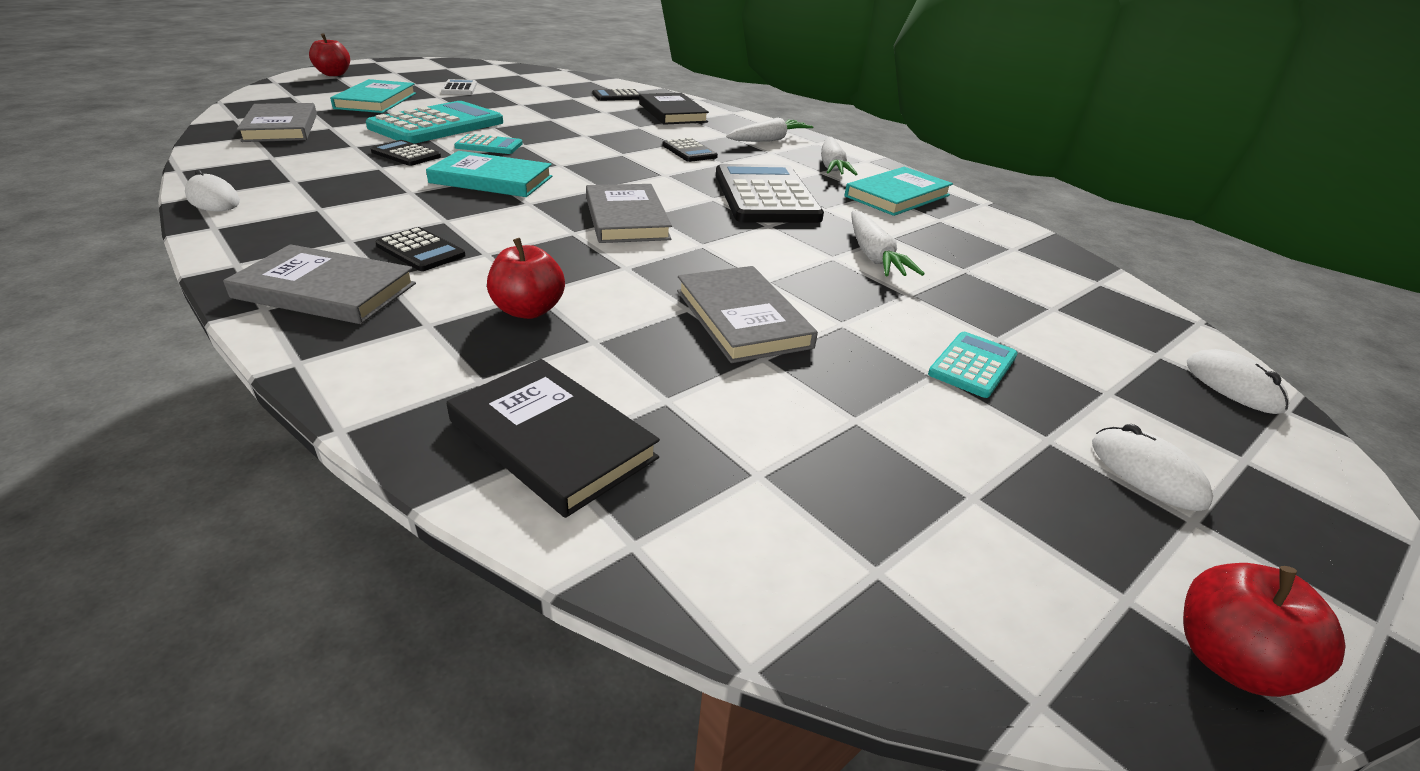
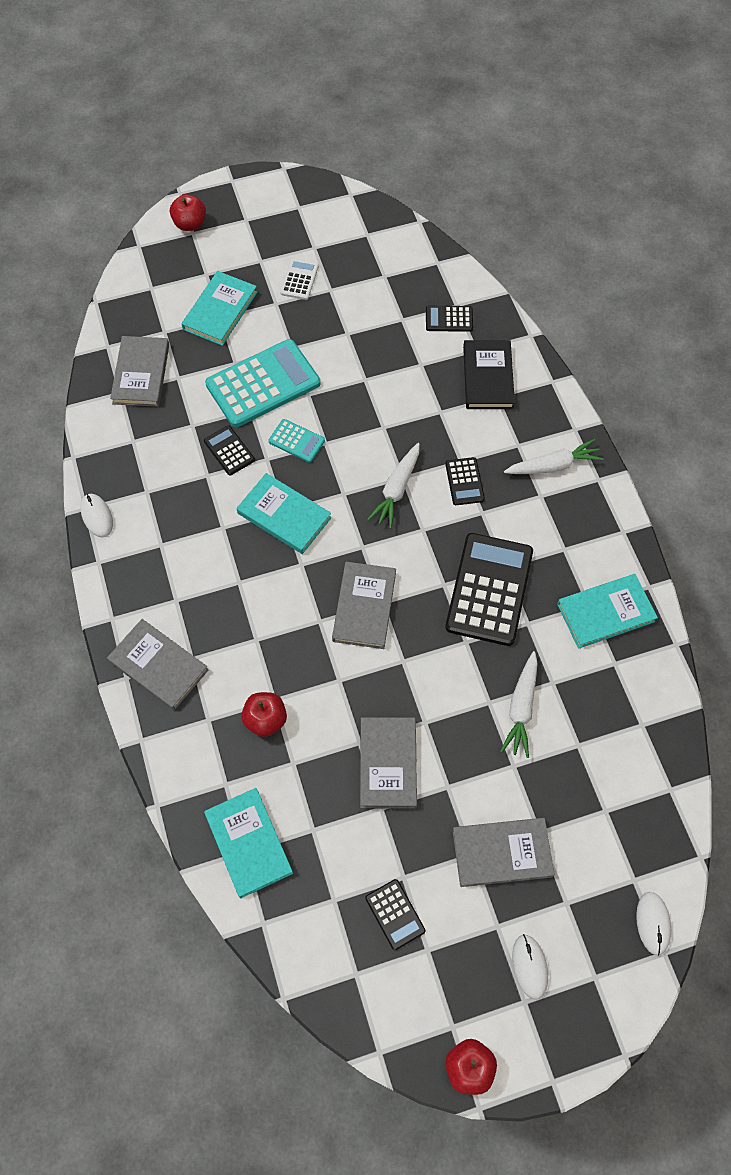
camera: 25 degrees right, 30 degrees up
black calculator [375,227,466,271] -> black calculator moved to [365,879,426,950]
black book [447,359,660,518] -> turquoise book [204,788,293,898]
white carrot [821,137,858,175] -> white carrot moved to [367,443,420,529]
turquoise calculator [928,332,1017,398] -> grey book [453,818,555,887]

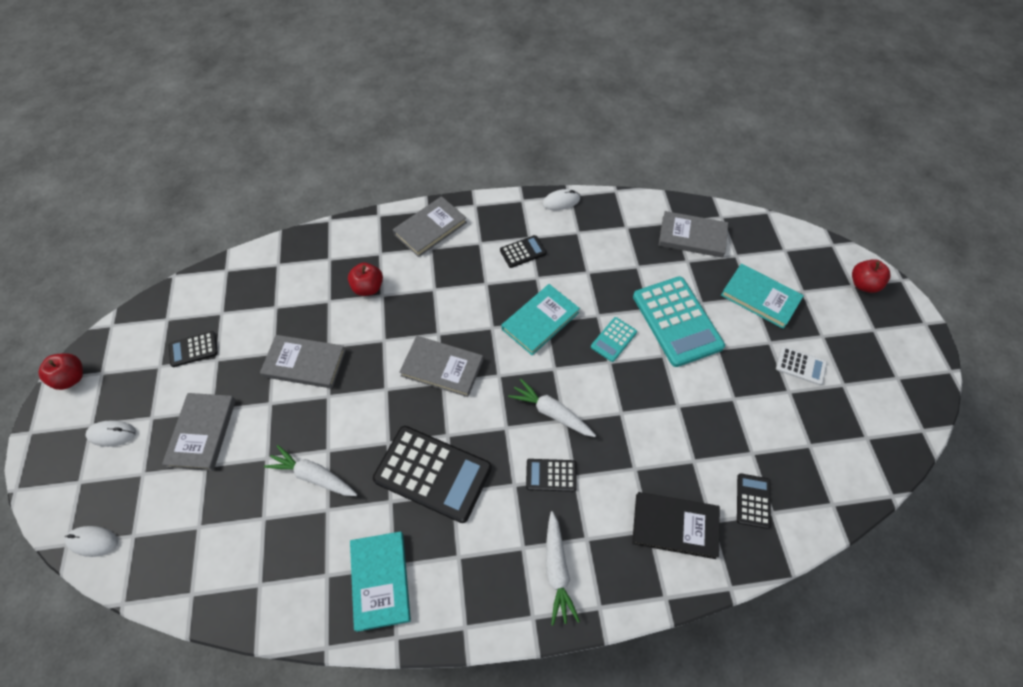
camera: 100 degrees right, 5 degrees down
black calculator [204,425,255,475] -> black calculator moved to [500,235,546,268]
turquoise book [204,788,293,898] -> none

